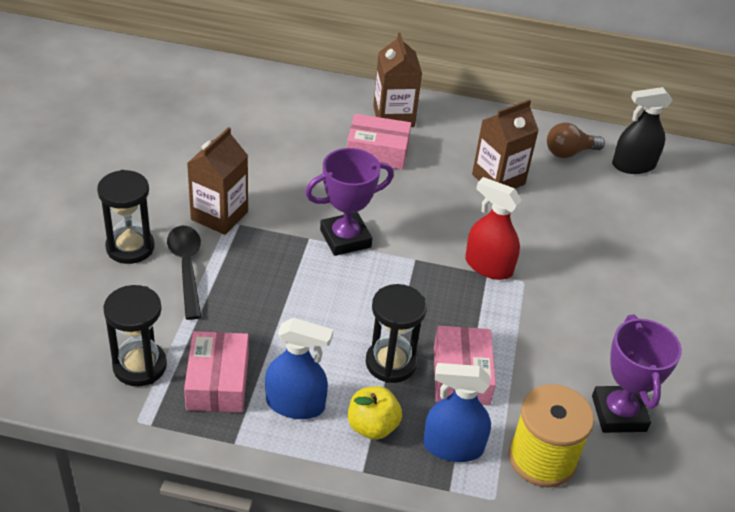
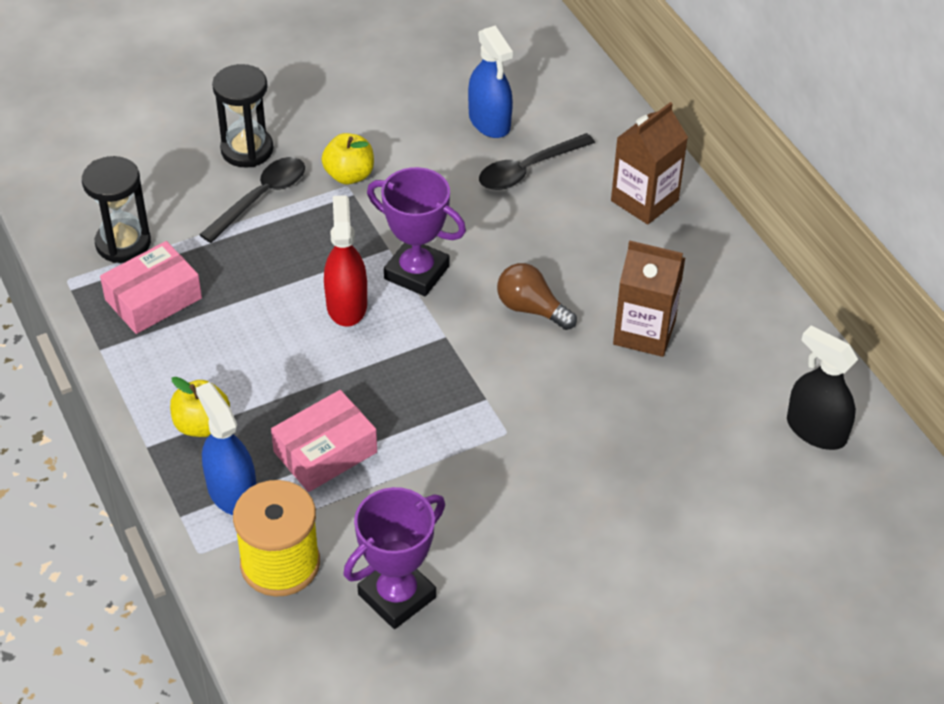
camera: 55 degrees right, 5 degrees up
brown carton [187,127,248,235] -> yellow apple [321,133,374,184]
blue spray bottle [265,318,333,419] -> blue spray bottle moved to [468,25,513,138]
pink box [347,114,411,170] -> none
black hourglass [366,284,427,383] -> none
red spray bottle [465,177,522,280] -> red spray bottle moved to [324,195,367,327]
brown light bulb [547,123,605,158] -> brown light bulb moved to [497,263,577,330]
none -> black spoon [479,133,595,190]

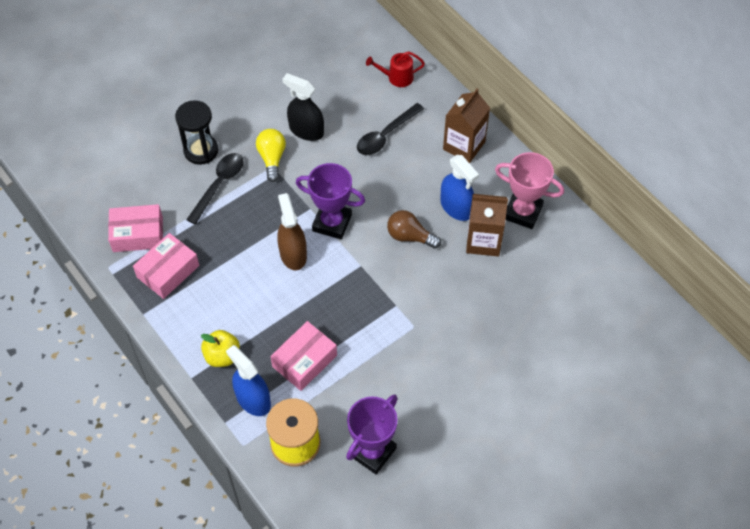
camera: 10 degrees left, 10 degrees up
black hourglass [82,156,151,263] -> pink box [108,204,163,252]
yellow apple [321,133,374,184] -> yellow light bulb [256,129,286,182]
red spray bottle [324,195,367,327] -> brown spray bottle [277,193,307,270]
blue spray bottle [468,25,513,138] -> blue spray bottle moved to [440,155,479,221]
black spray bottle [787,325,858,450] -> black spray bottle moved to [282,73,324,141]
none -> red watering can [366,51,425,87]
none -> pink trophy [495,152,564,229]

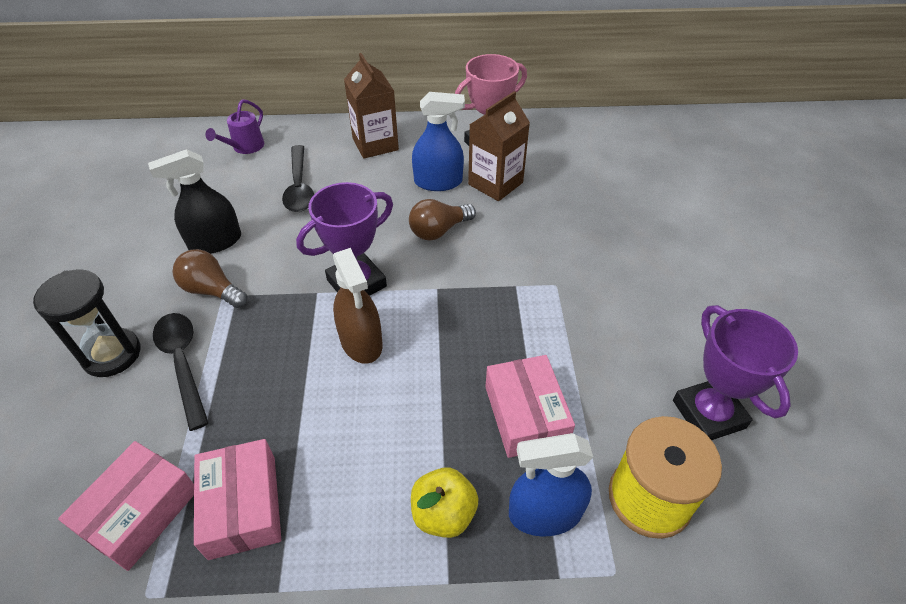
camera: 55 degrees left, 10 degrees down
yellow light bulb [256,129,286,182] -> brown light bulb [172,249,247,308]
brown spray bottle [277,193,307,270] -> brown spray bottle turned 135 degrees counterclockwise [333,248,383,364]
red watering can [366,51,425,87] -> purple watering can [205,99,264,154]

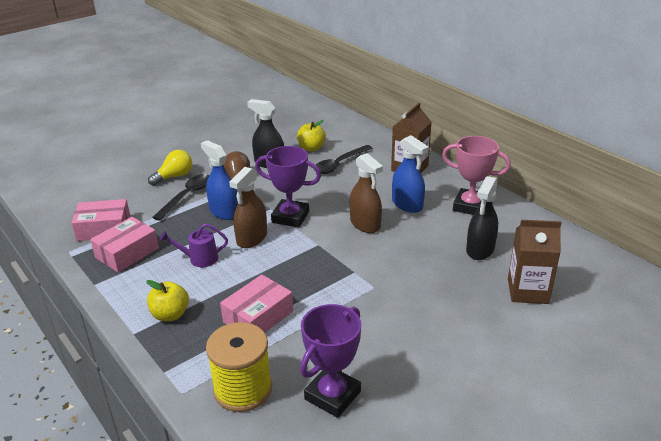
camera: 55 degrees right, 15 degrees down
black hourglass [33,269,140,377] -> yellow light bulb [148,150,192,186]
purple watering can [205,99,264,154] -> purple watering can moved to [160,223,228,267]
brown light bulb [409,199,476,241] -> brown spray bottle [350,153,383,233]
brown carton [468,91,530,201] -> brown carton moved to [508,220,562,304]
blue spray bottle [509,433,593,537] -> blue spray bottle moved to [201,140,238,220]
none -> yellow apple [297,120,326,151]
none -> black spray bottle [466,176,498,260]

